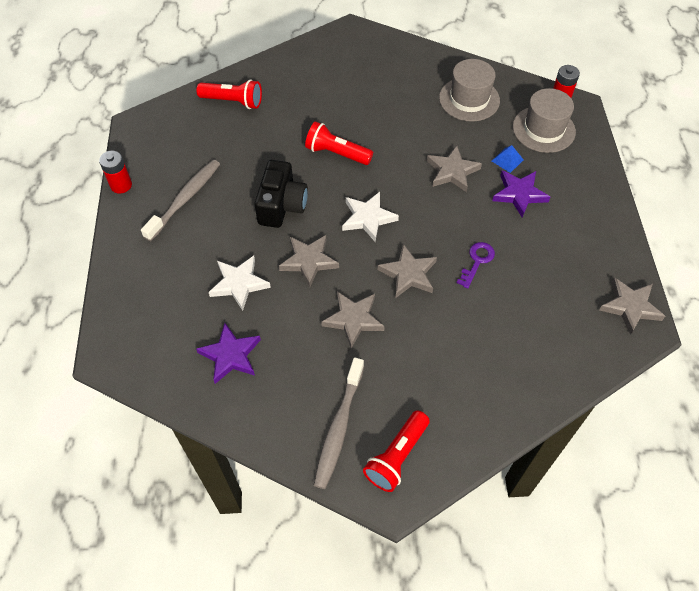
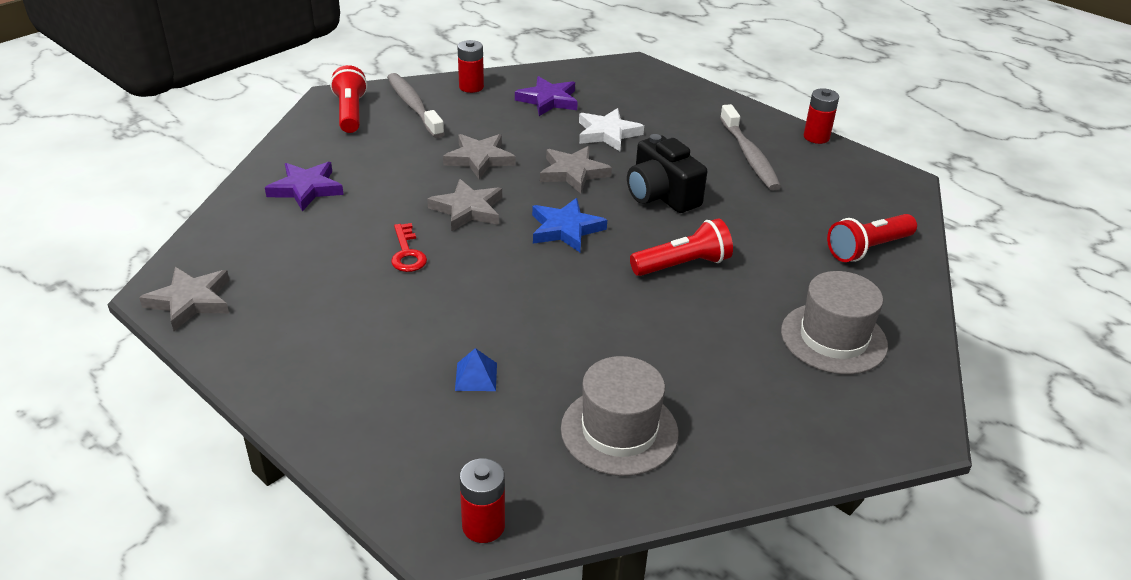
camera: 135 degrees right, 20 degrees down
white star [342,192,399,242] -> blue star [532,198,607,252]
grey star [427,145,482,192] -> none
purple key [457,242,495,289] -> red key [391,223,427,272]
purple star [492,170,550,218] -> purple star moved to [265,162,344,212]
grey hat [513,88,576,153] -> grey hat moved to [781,271,888,374]
none -> red battery [457,40,484,93]

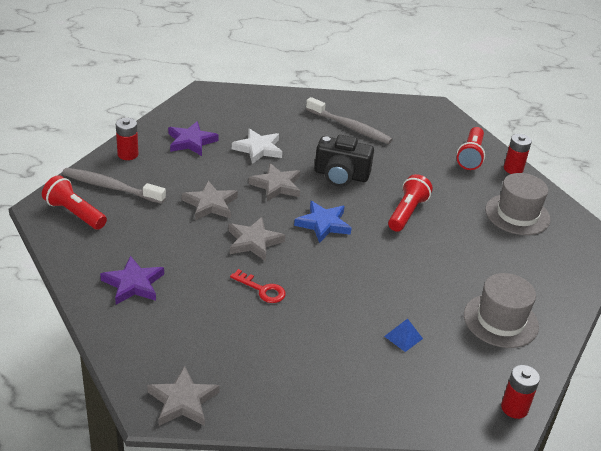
camera: 45 degrees left, 0 degrees up
red battery [804,88,839,144] -> red battery moved to [504,134,532,174]

